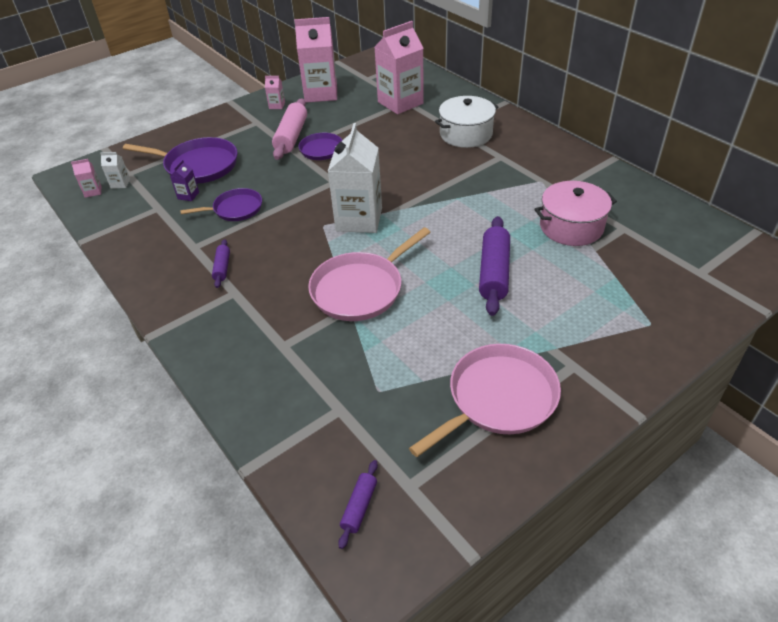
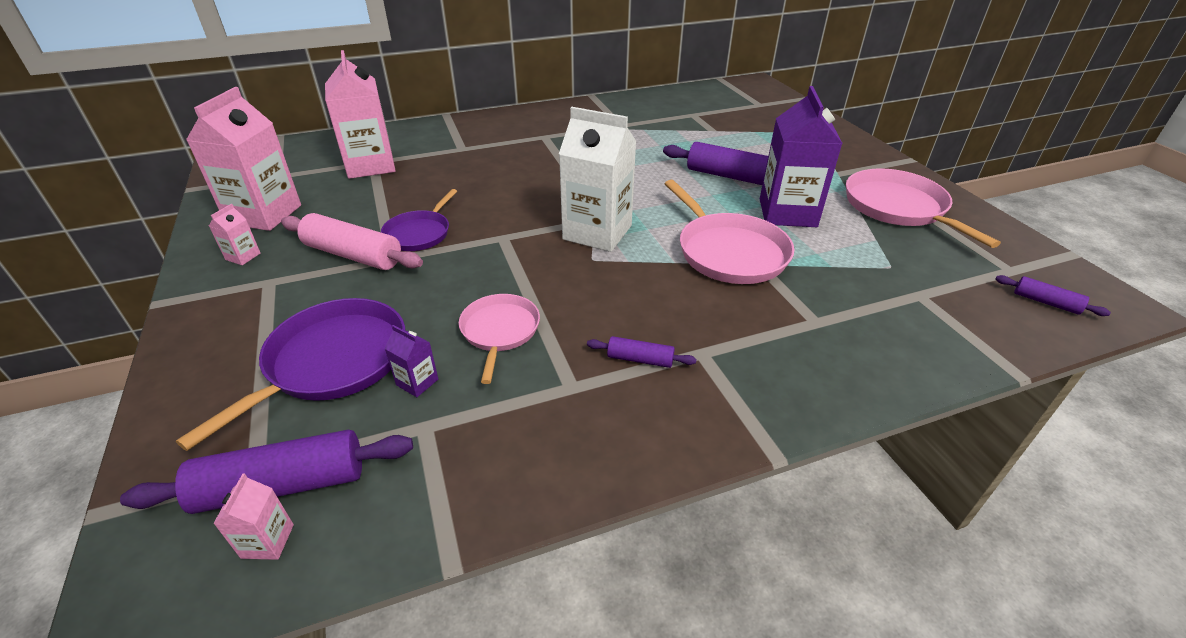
camera: 75 degrees left, 5 degrees down
white carton [100,152,130,189] -> purple rolling pin [120,430,413,514]
purple pan [180,188,262,221] -> pink pan [459,294,540,384]
white pot [435,96,498,148] -> none
pink pot [534,181,617,246] -> none
none -> purple carton [760,86,843,227]

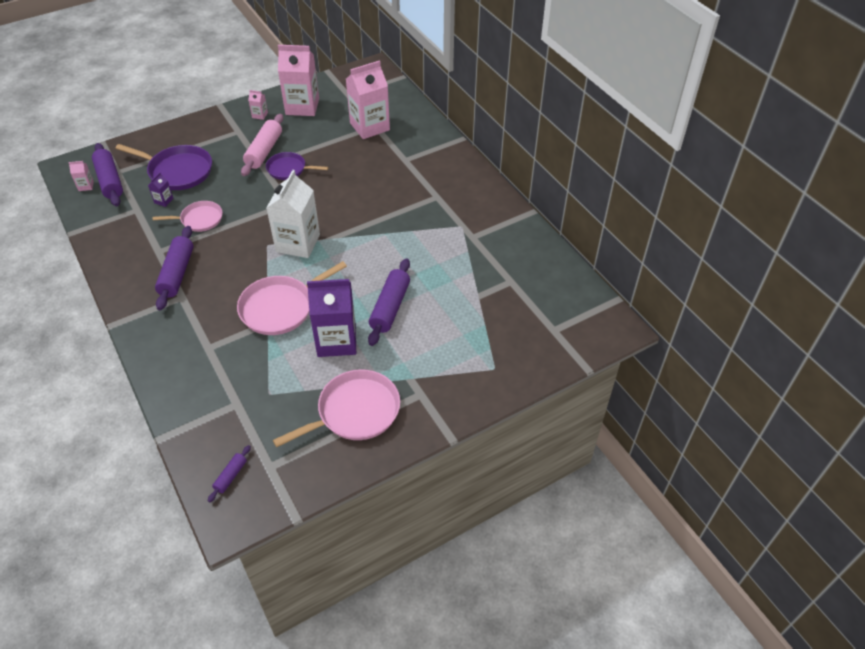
camera: 80 degrees right, 10 degrees up
purple rolling pin [587,336,696,368] -> purple rolling pin [155,226,194,310], size x1.95

